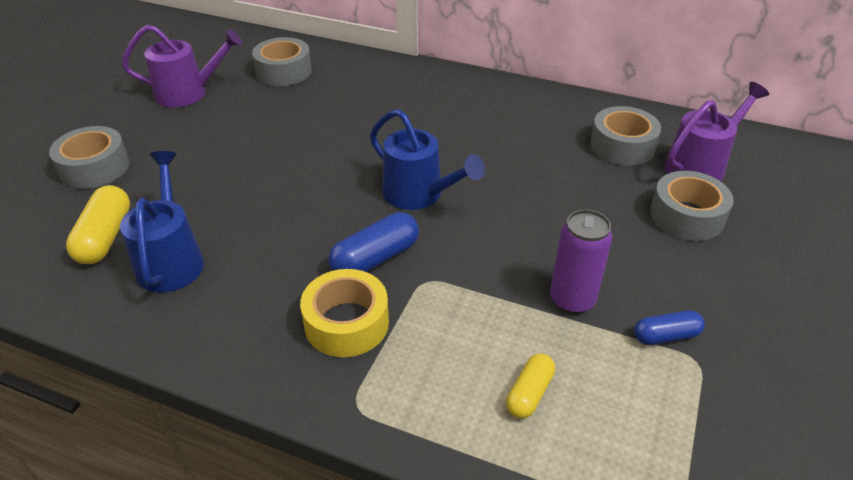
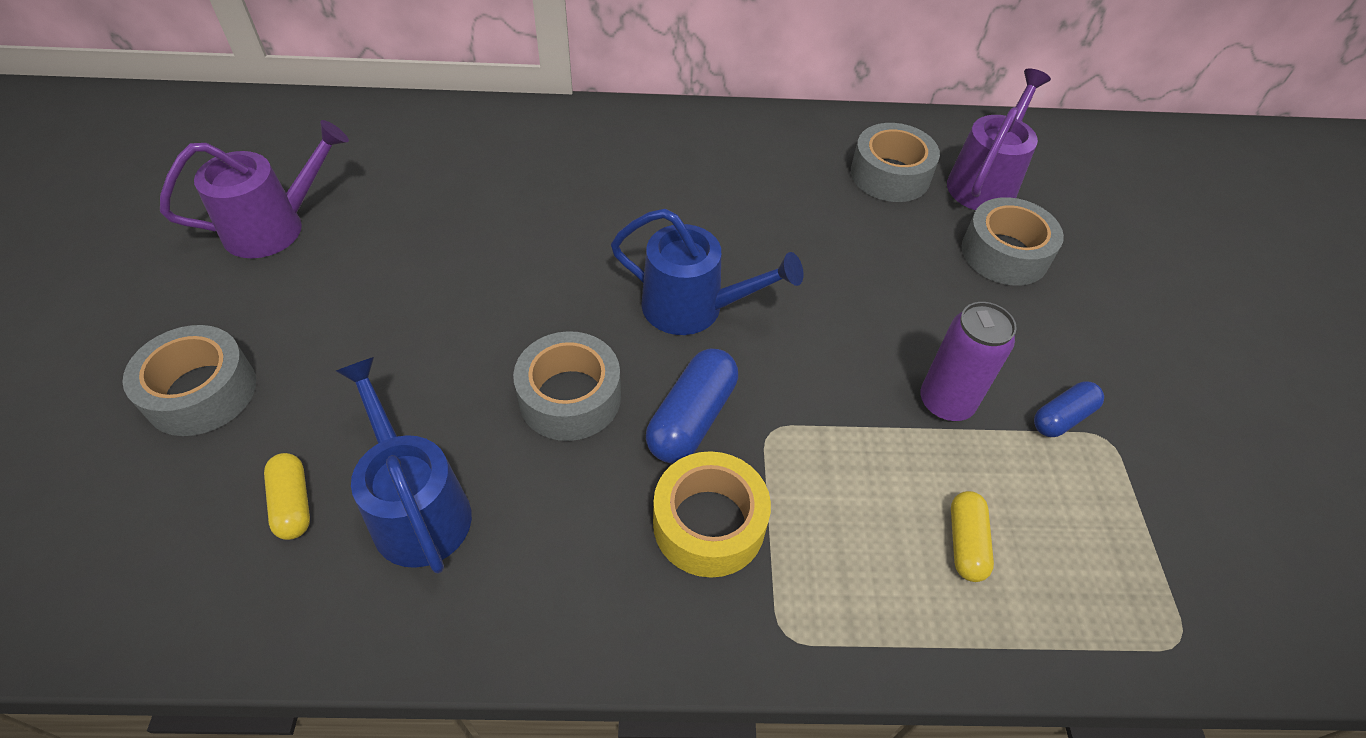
camera: 25 degrees left, 10 degrees up
yellow capsule [66,185,130,264] -> yellow capsule [264,453,310,540], size x0.63
grey tape [252,37,312,86] -> grey tape moved to [513,331,621,441]

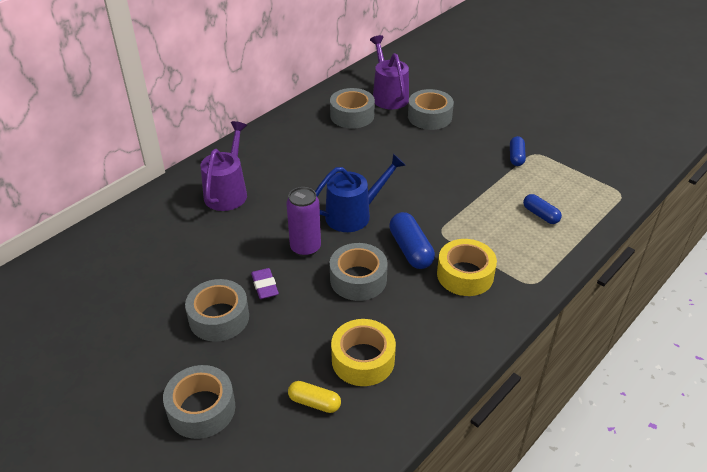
camera: 45 degrees left, 10 degrees down
purple watering can [160,120,349,258] -> purple watering can moved to [200,121,247,211]
blue watering can [336,357,472,574] -> yellow tape [331,319,396,386]
purple can [920,302,1017,422] -> purple can moved to [286,187,321,257]
yellow capsule [951,491,994,582] -> blue capsule [523,194,562,224]
none -> grey tape [185,279,249,342]
none -> purple eraser [251,268,279,299]

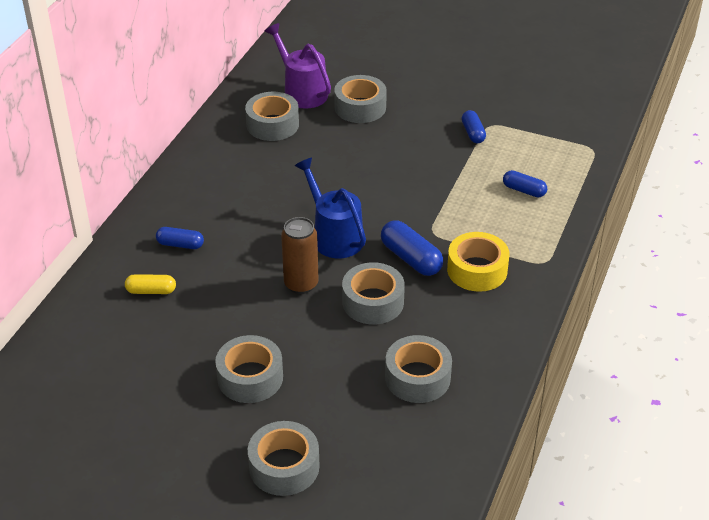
camera: 20 degrees left, 0 degrees up
purple watering can [200,121,247,211] -> blue capsule [156,227,204,249]
purple eraser [251,268,279,299] -> none
purple can [286,187,321,257] -> brown can [281,217,319,294]
yellow capsule [288,381,341,413] -> yellow capsule moved to [125,274,176,294]
blue watering can [315,154,406,232] -> blue watering can turned 75 degrees counterclockwise [295,158,366,258]
yellow tape [331,319,396,386] -> grey tape [385,335,452,403]

